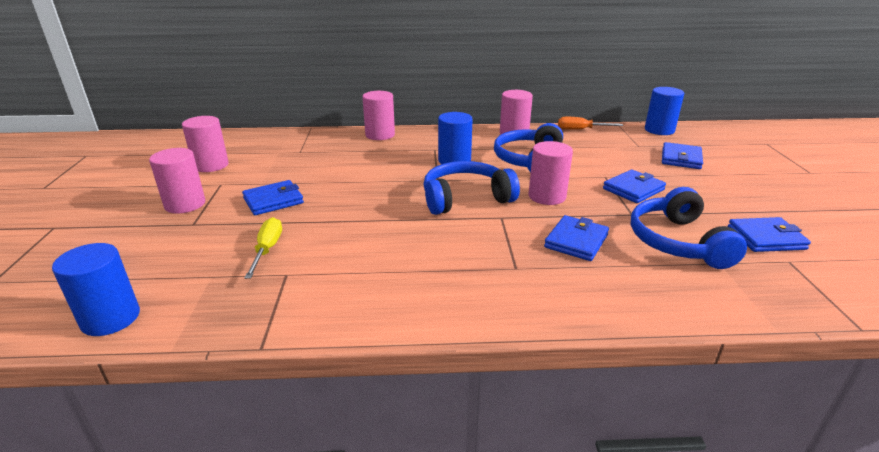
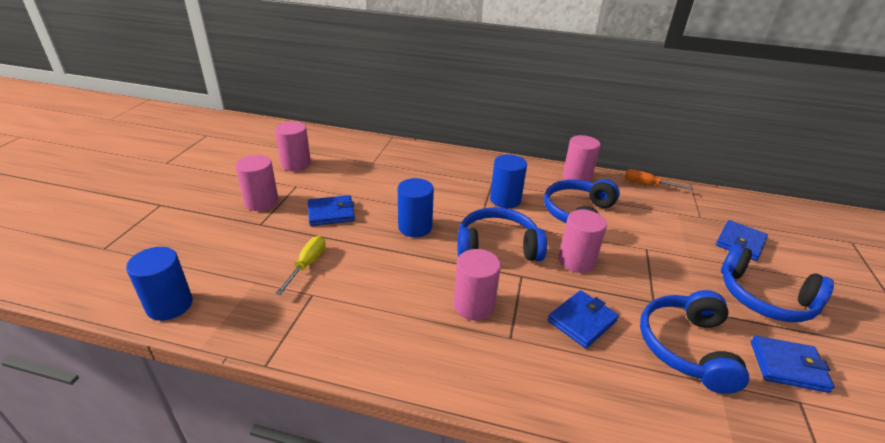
camera: 15 degrees right, 5 degrees up
pink cylinder [362,91,395,140] -> pink cylinder moved to [454,249,501,321]
blue wallet [603,169,666,203] -> none
blue cylinder [645,87,684,135] -> blue cylinder moved to [398,178,434,237]
none -> blue headphones [721,244,834,322]

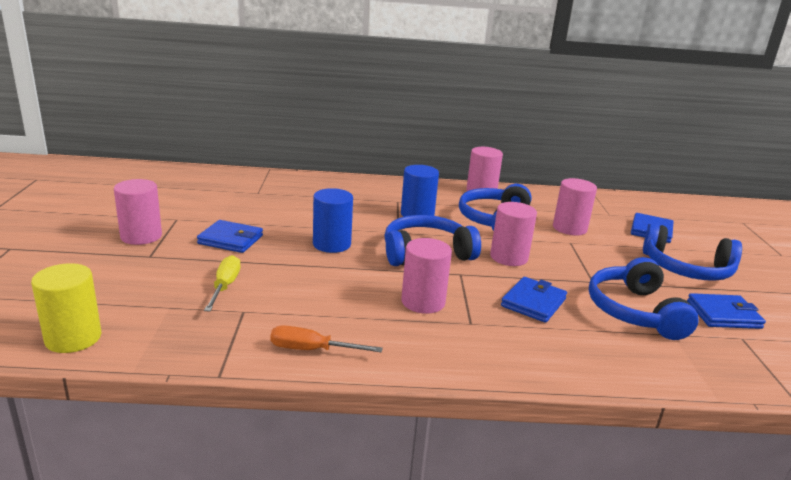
camera: 15 degrees left, 10 degrees down
blue cylinder [126,247,193,321] -> yellow cylinder [31,263,101,353]
pink cylinder [275,121,311,171] -> pink cylinder moved to [553,178,597,235]
blue wallet [308,195,355,226] -> blue wallet turned 45 degrees clockwise [197,220,263,253]
orange screwdriver [625,169,693,190] -> orange screwdriver moved to [270,325,383,352]

